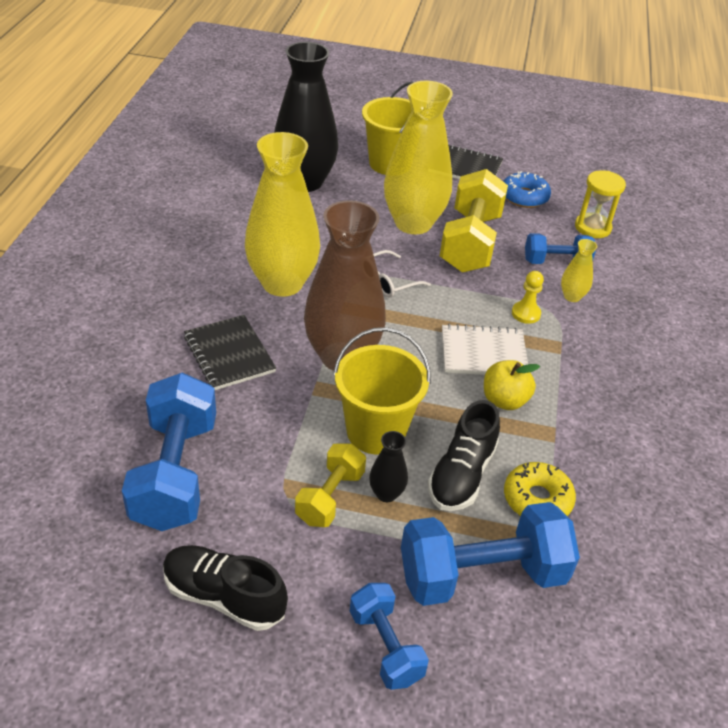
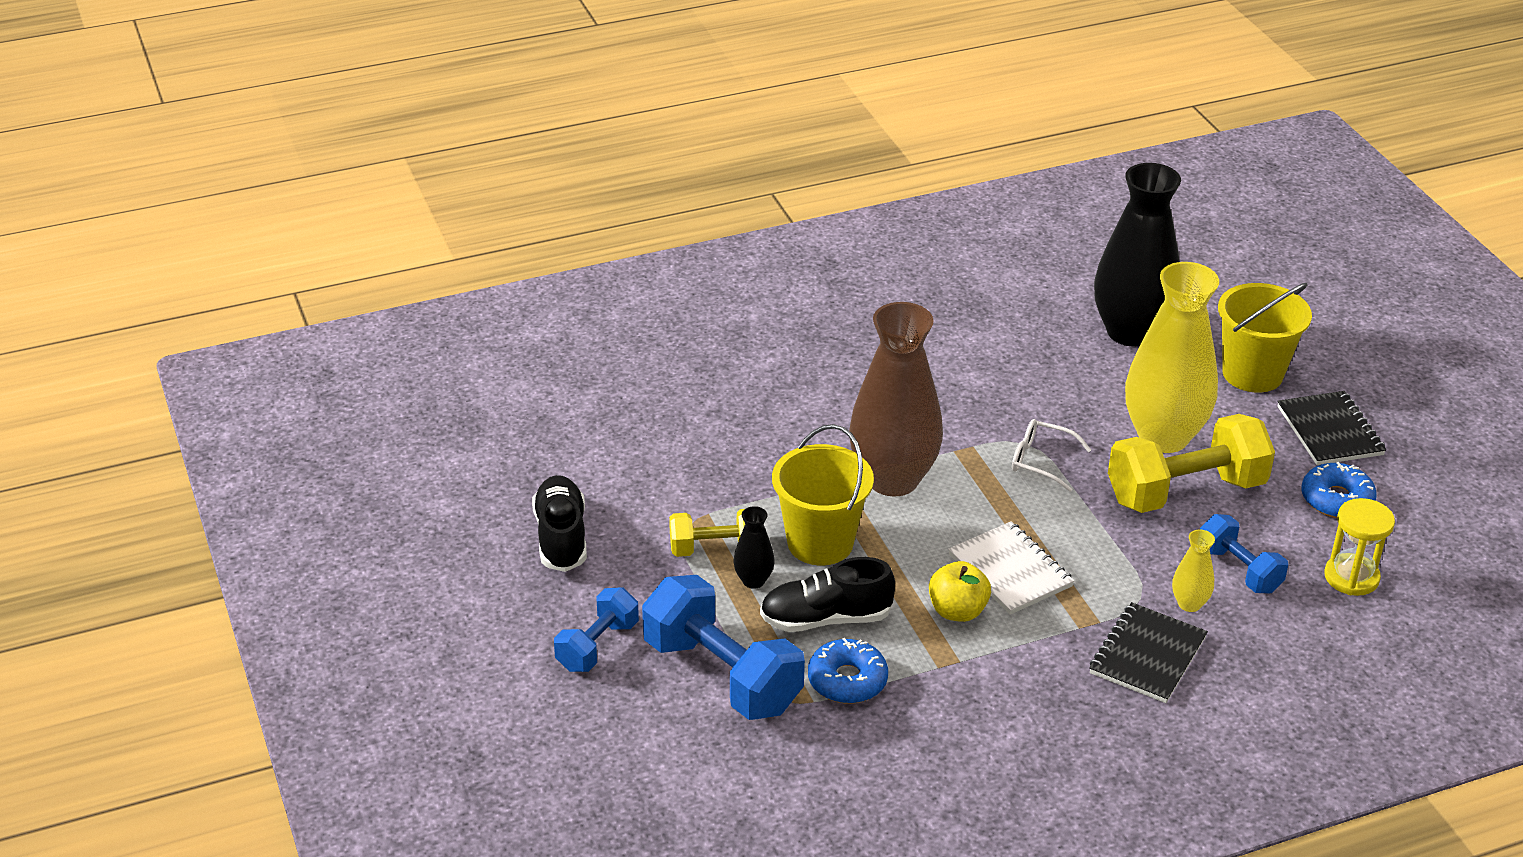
camera: 60 degrees right, 5 degrees down
blue dumbbell [122,373,216,531] -> none
black notebook [184,315,276,390] -> black notebook moved to [1089,602,1208,703]
yellow vase [245,132,320,297] -> none
yellow donut [504,462,576,516] -> blue donut [808,638,888,704]
yellow pawn [512,271,544,324] -> none

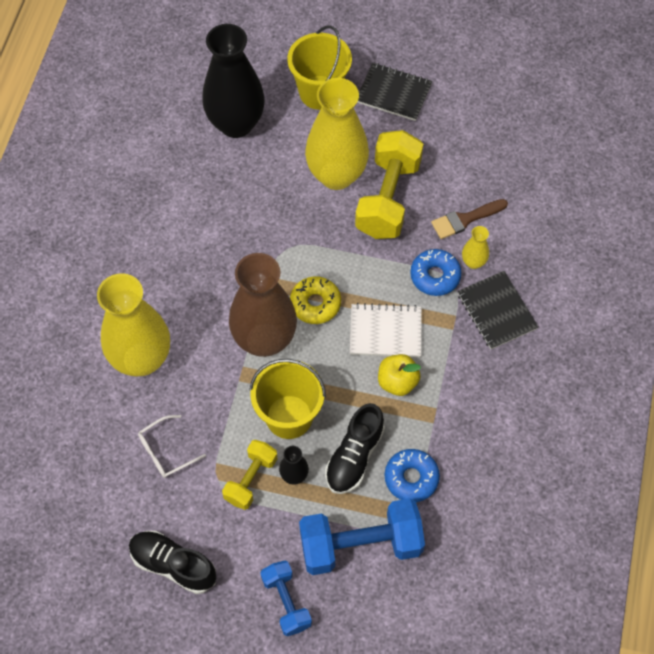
camera: 55 degrees left, 25 degrees up
white glasses [1012,419,1091,492] -> white glasses moved to [138,415,206,478]
blue dumbbell [1200,514,1288,593] -> brown brush [431,199,508,239]
blue donut [1301,462,1377,518] -> blue donut moved to [410,249,462,296]
yellow hourglass [1324,498,1395,596] -> none
none -> yellow vase [97,273,170,377]
none -> yellow donut [290,276,341,324]

